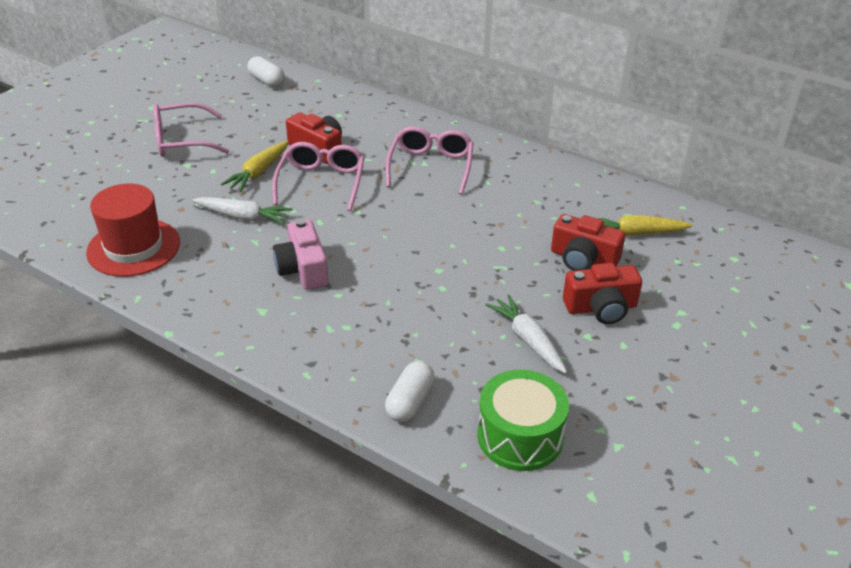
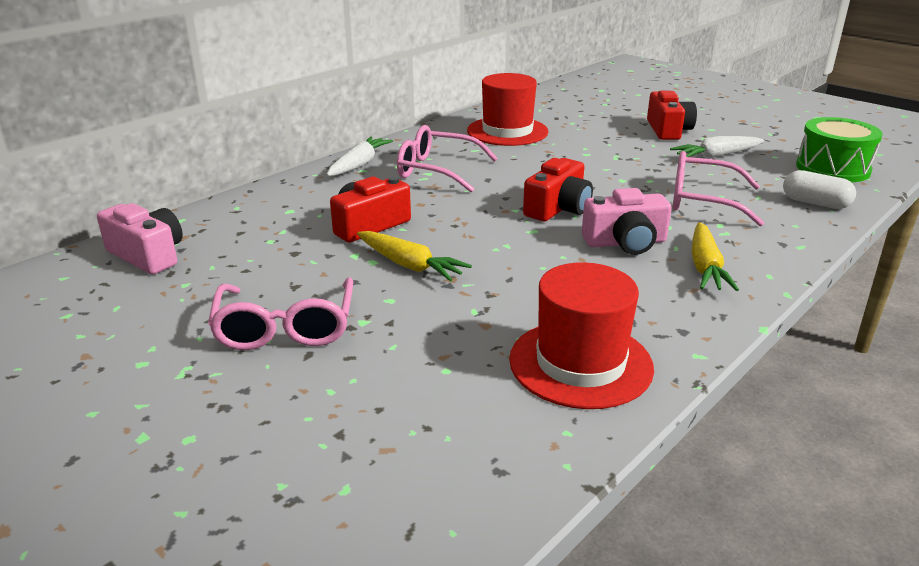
camera: 80 degrees left, 10 degrees down
white carrot [193,197,293,224] -> white carrot moved to [327,137,393,176]
white capsule [247,56,285,87] -> pink camera [97,203,183,274]
pink glasses [272,142,365,211] -> pink glasses moved to [672,151,764,226]
red camera [551,214,625,271] -> red camera moved to [523,158,593,221]
yellow carrot [597,215,692,236] -> yellow carrot moved to [692,222,739,291]
none -> red hat [467,73,549,146]

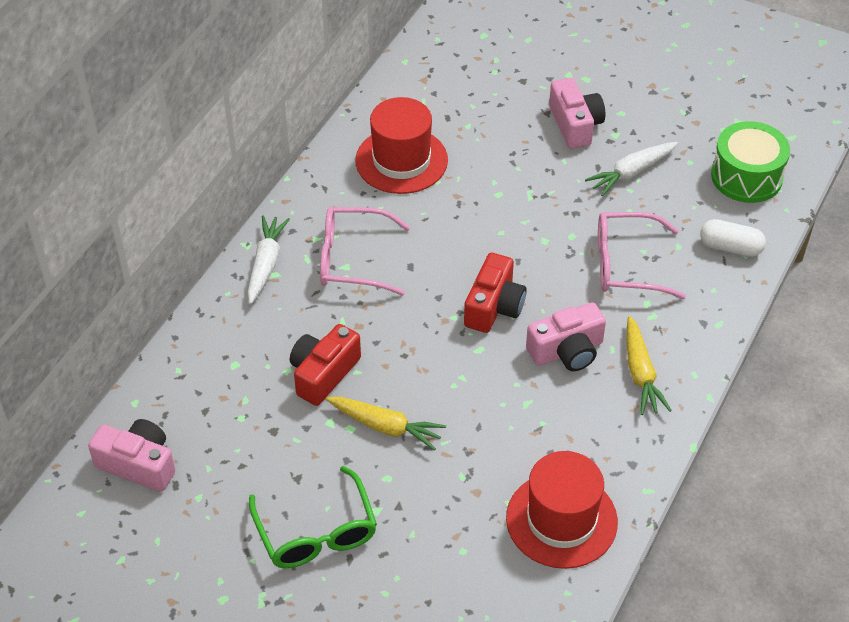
camera: 15 degrees left, 20 degrees up
pink glasses [208,277,353,350] -> green glasses [249,466,377,568]
red camera [647,91,697,140] -> pink camera [549,78,605,149]

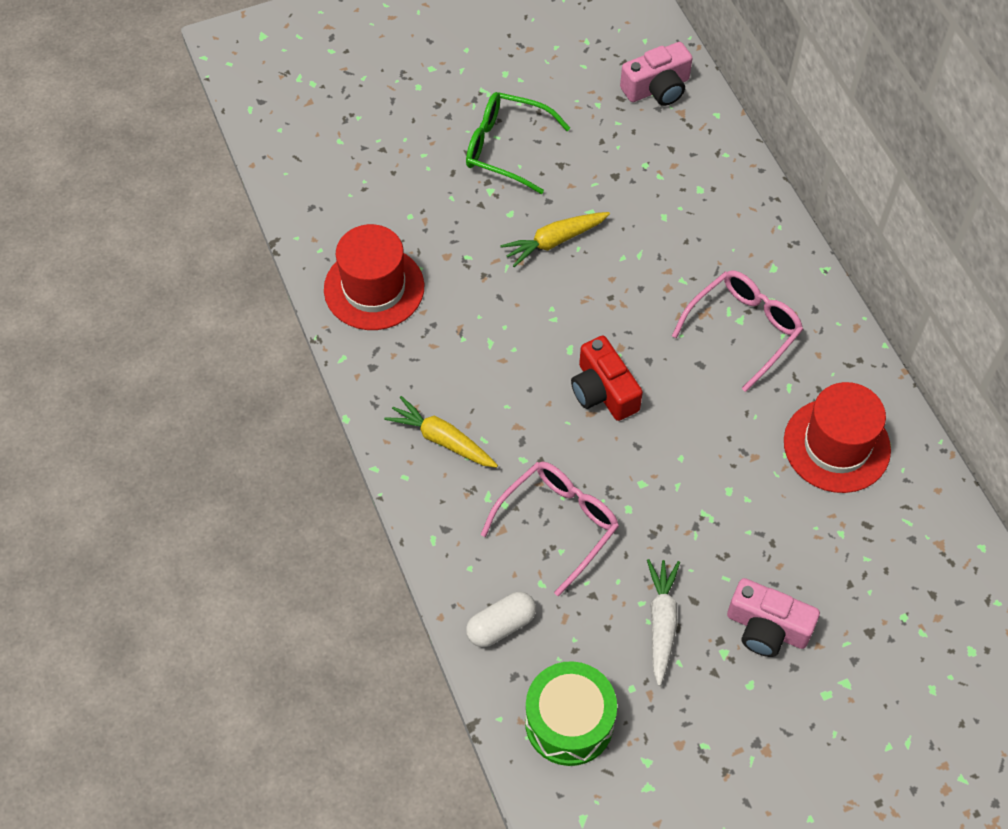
camera: 130 degrees right, 10 degrees up
white carrot [248,215,290,304] -> none
red camera [290,324,361,406] -> none
pink camera [526,302,606,371] -> none

